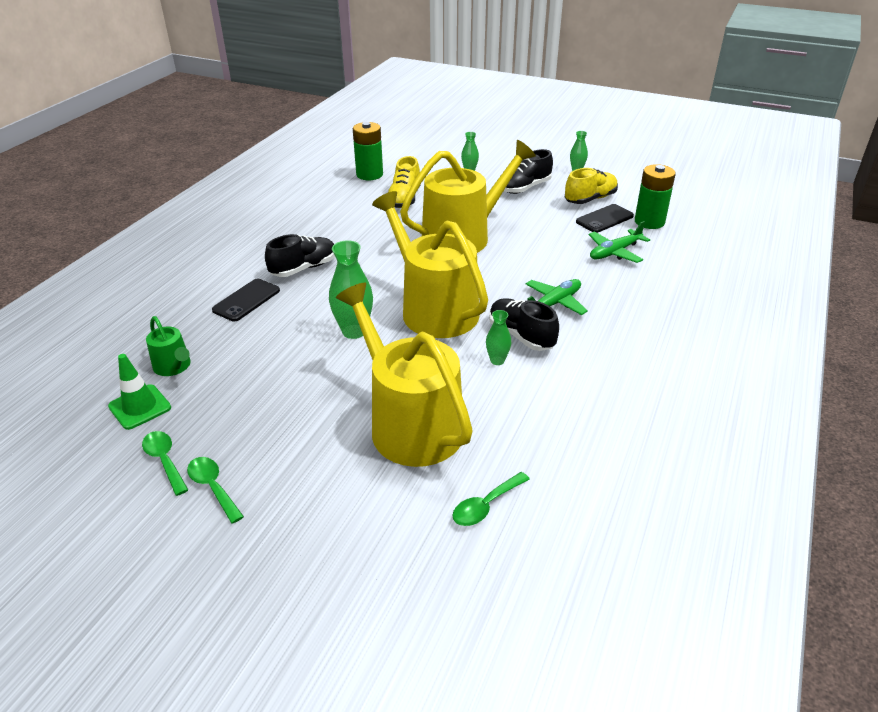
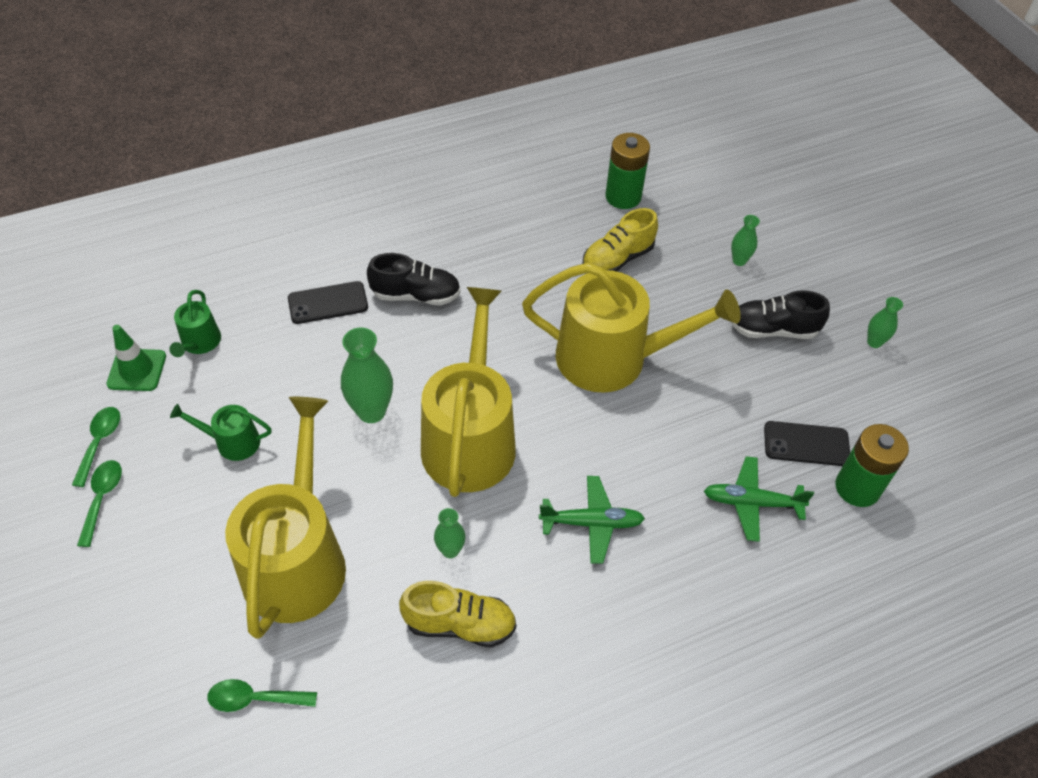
camera: 40 degrees right, 15 degrees up
black shoe [489,299,559,351] -> none
yellow shoe [565,168,618,204] -> yellow shoe moved to [399,581,516,647]
none -> green watering can [170,404,271,461]

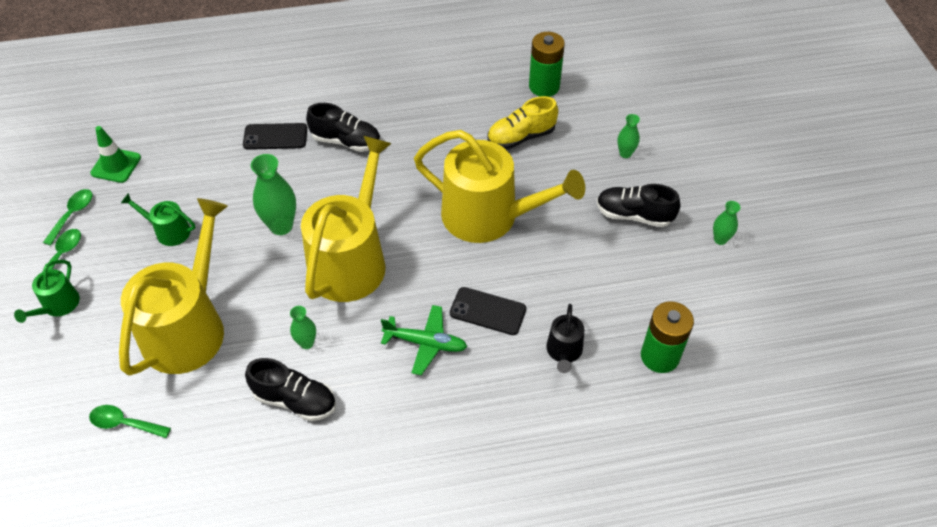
camera: 15 degrees right, 0 degrees up
green watering can [169,290,221,357] -> green watering can moved to [14,260,80,323]
yellow shoe [399,581,516,647] -> black shoe [245,358,336,421]
green plane [704,456,814,542] -> black watering can [546,304,584,373]
black phone [764,421,850,466] -> black phone moved to [450,287,526,335]

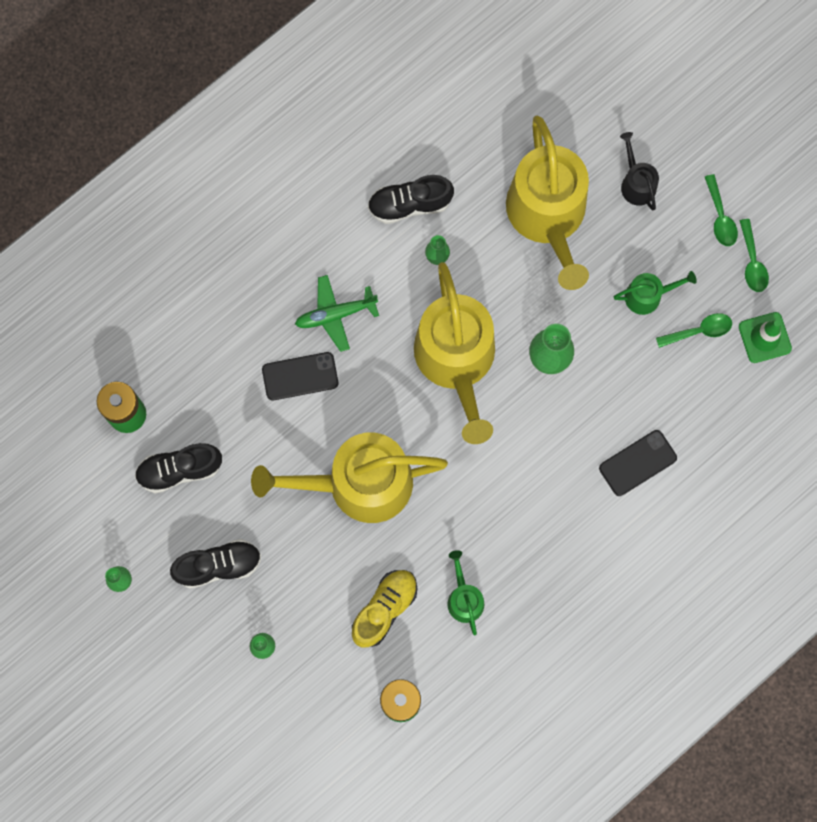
camera: 150 degrees right, 25 degrees up
green watering can [14,260,80,323] -> green watering can moved to [447,550,484,635]
green spoon [89,405,171,438] -> green spoon moved to [656,313,732,348]
black shoe [306,103,381,152] -> black shoe moved to [135,443,222,493]
black watering can [546,304,584,373] -> black watering can moved to [620,132,659,211]

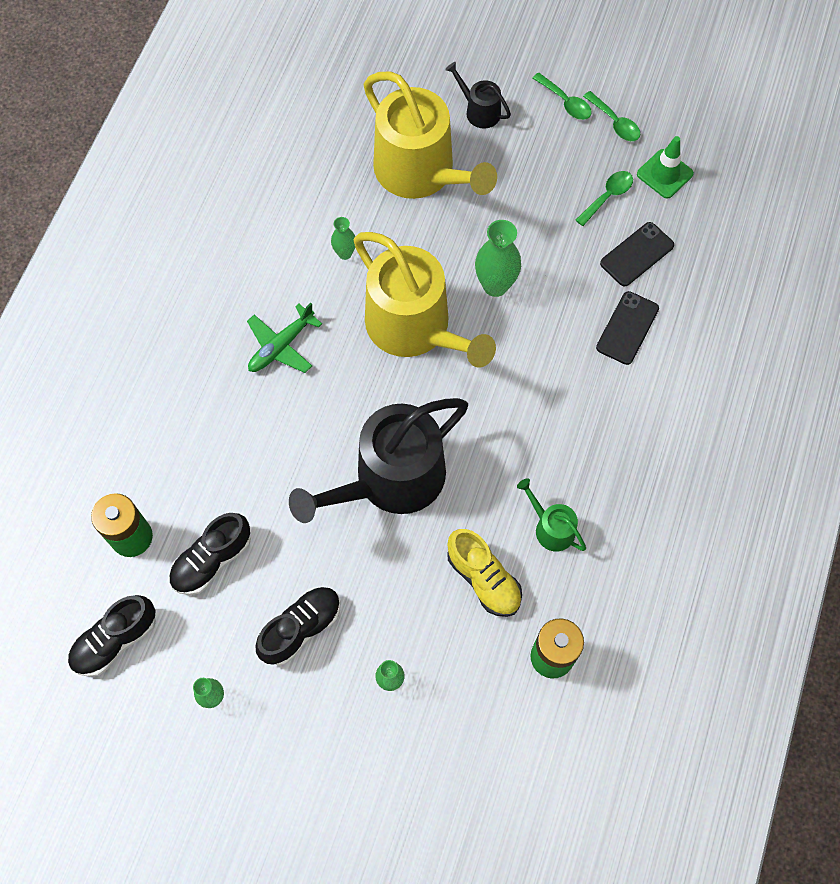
camera: 30 degrees left, 10 degrees down
yellow watering can [251,432,448,523] -> black watering can [289,398,468,523]
black phone [262,352,339,401] -> black phone moved to [600,222,674,287]
yellow shoe [352,570,417,648] -> yellow shoe turned 135 degrees clockwise [447,529,522,617]
black shoe [368,175,454,224] -> black shoe moved to [68,595,156,677]
green watering can [614,271,697,315] -> none

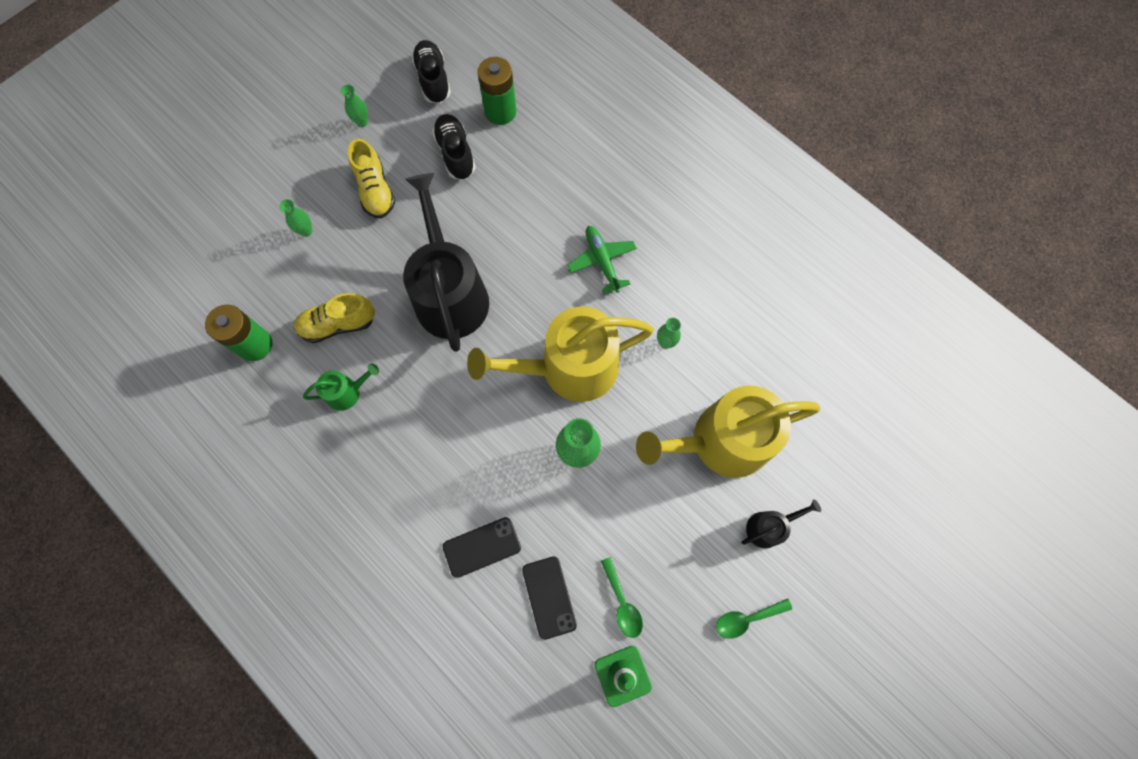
camera: 115 degrees right, 5 degrees up
black shoe [255,587,341,665] -> yellow shoe [348,138,395,218]
green spoon [583,91,640,141] -> none
black phone [596,291,659,365] -> black phone turned 75 degrees counterclockwise [443,517,521,578]

